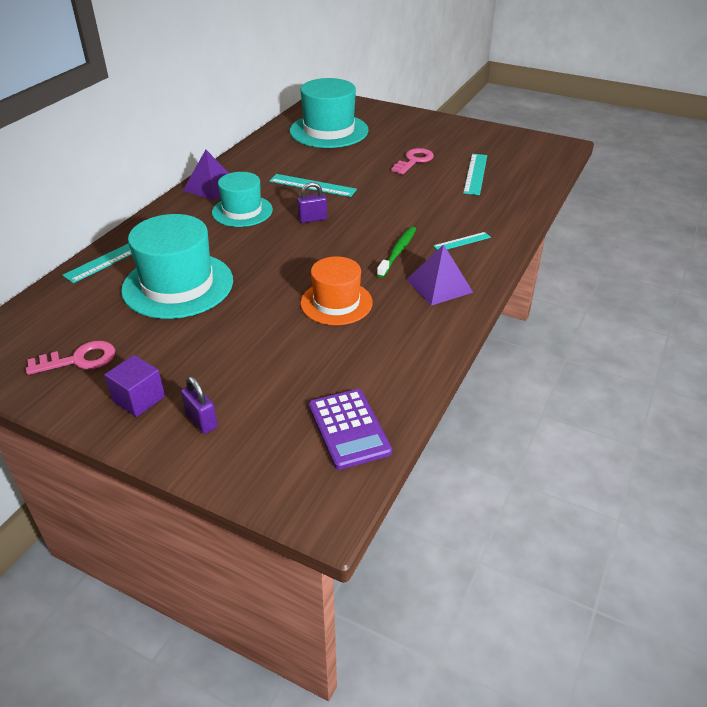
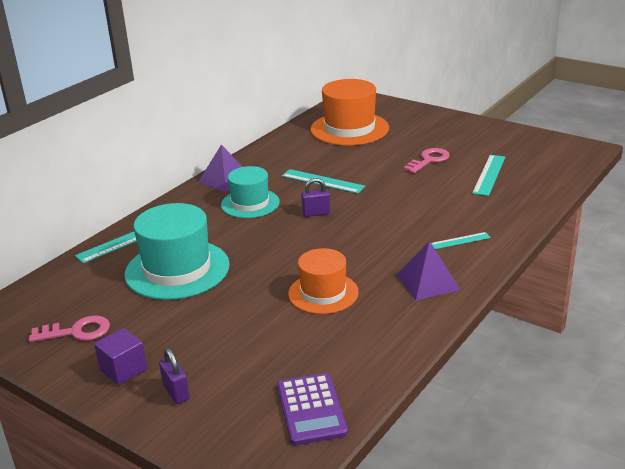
camera: 10 degrees right, 10 degrees down
turquoise hat [290,78,369,148] -> orange hat [310,79,389,146]
green toothbrush [377,227,416,278] -> none

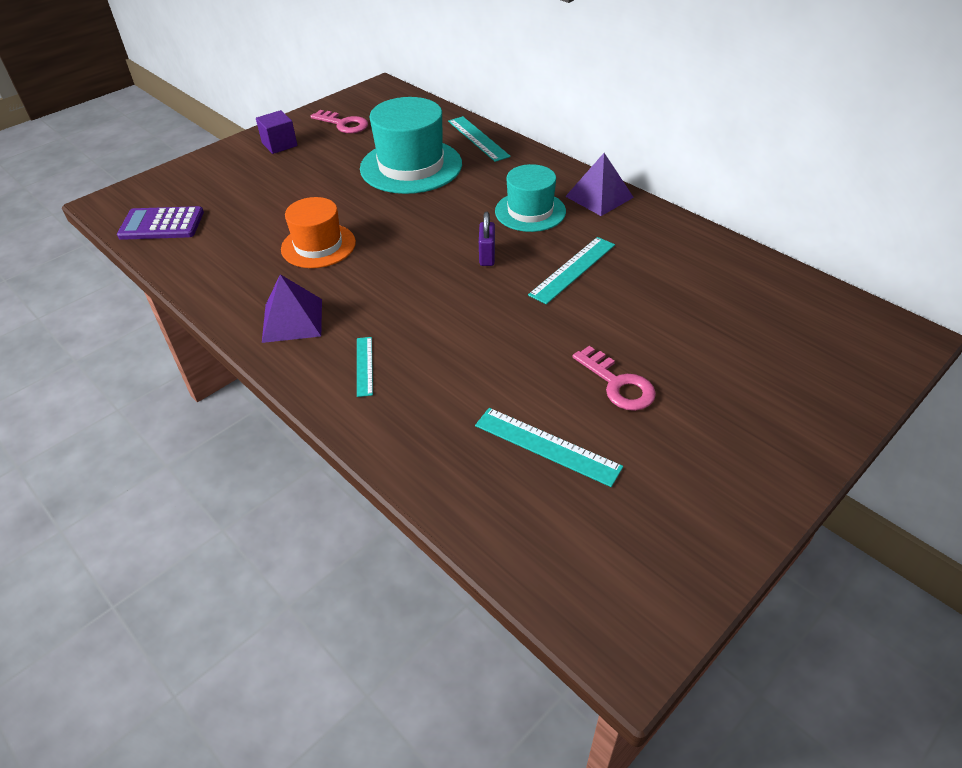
camera: 100 degrees right, 15 degrees up
pink key [29,315,110,342] -> pink key turned 60 degrees counterclockwise [310,110,368,133]
purple padlock [159,348,190,404] -> none
orange hat [310,79,389,146] -> none

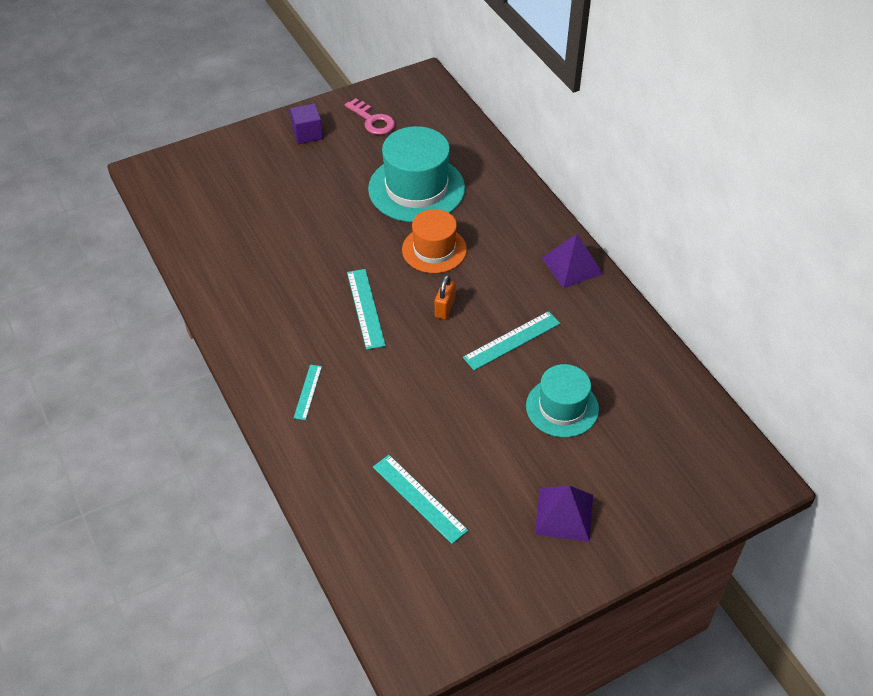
camera: 15 degrees right, 5 degrees up
purple calculator [117,206,204,240] -> none
purple pyramid [262,274,322,343] -> purple pyramid moved to [535,486,593,542]
orange hat [281,197,356,268] -> orange hat moved to [402,209,467,273]
turquoise ruler [448,116,511,162] -> turquoise ruler moved to [347,269,386,350]
purple padlock [479,212,495,266] -> orange padlock [435,275,456,320]
turquoise hat [495,164,566,232] -> turquoise hat moved to [526,364,599,438]
pink key [573,346,656,411] -> none

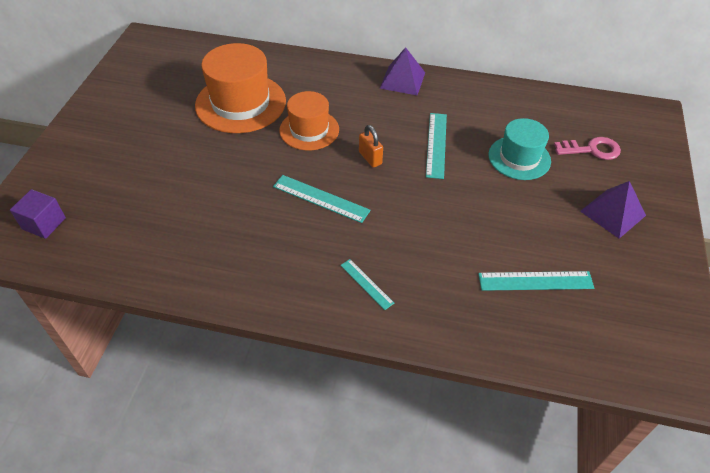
camera: 50 degrees left, 0 degrees up
purple cube [290,103,323,144] -> purple cube moved to [10,189,66,239]
pink key [345,98,395,135] -> pink key moved to [554,137,621,160]
turquoise hat [368,126,465,222] -> orange hat [195,43,286,133]

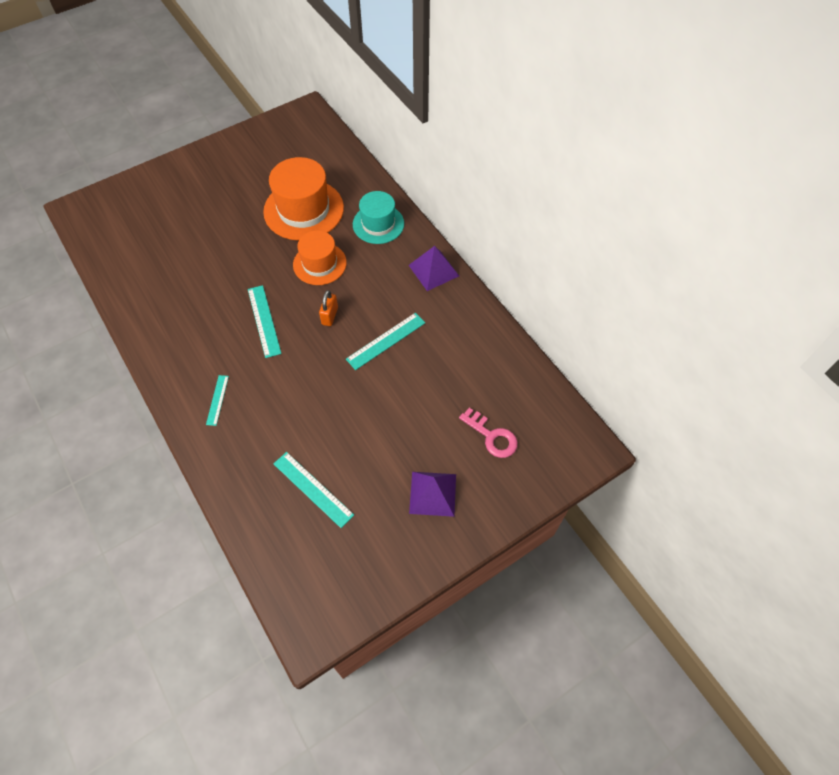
camera: 45 degrees right, 10 degrees up
purple cube [10,189,66,239] -> none
turquoise hat [488,118,551,180] -> turquoise hat moved to [353,191,404,244]

